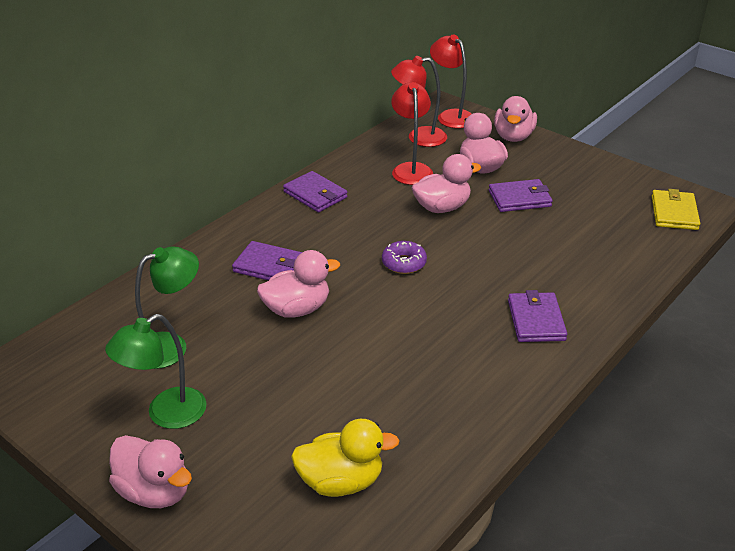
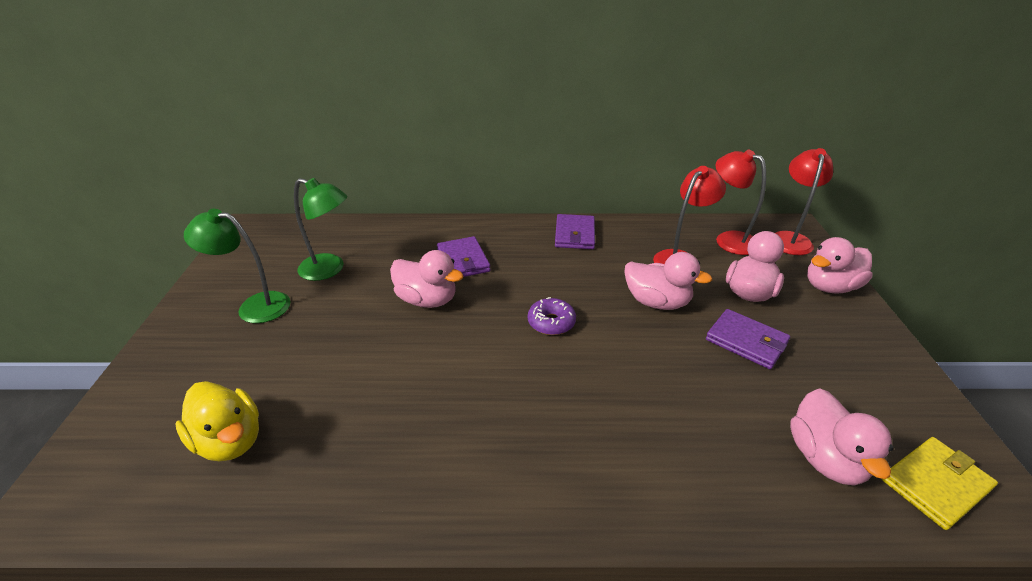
camera: 50 degrees right, 0 degrees up
pink duck [109,435,192,508] -> pink duck moved to [790,388,893,486]
purple wallet [508,290,567,342] -> none

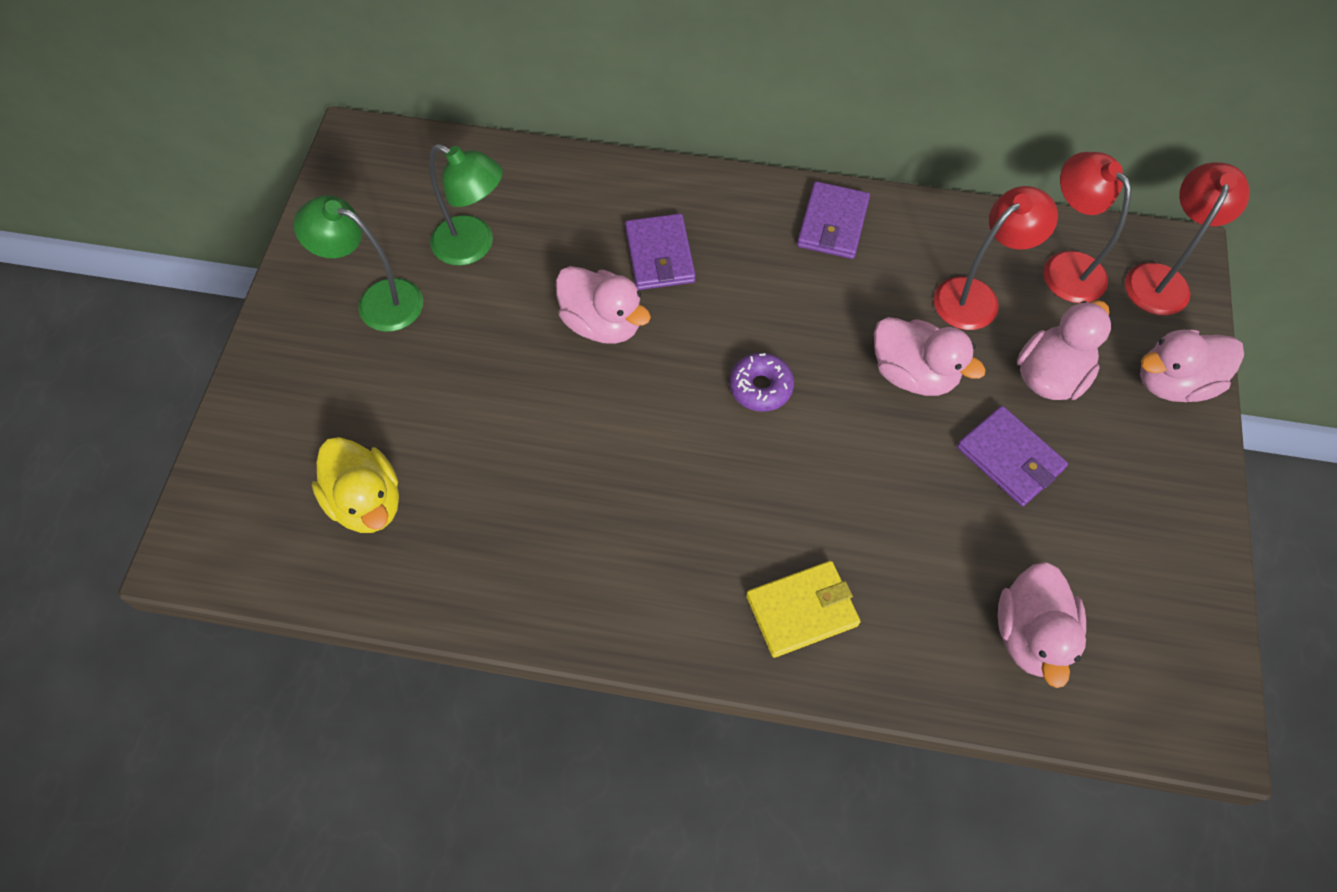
camera: 10 degrees right, 25 degrees up
yellow wallet [882,437,998,530] -> yellow wallet moved to [746,561,861,658]

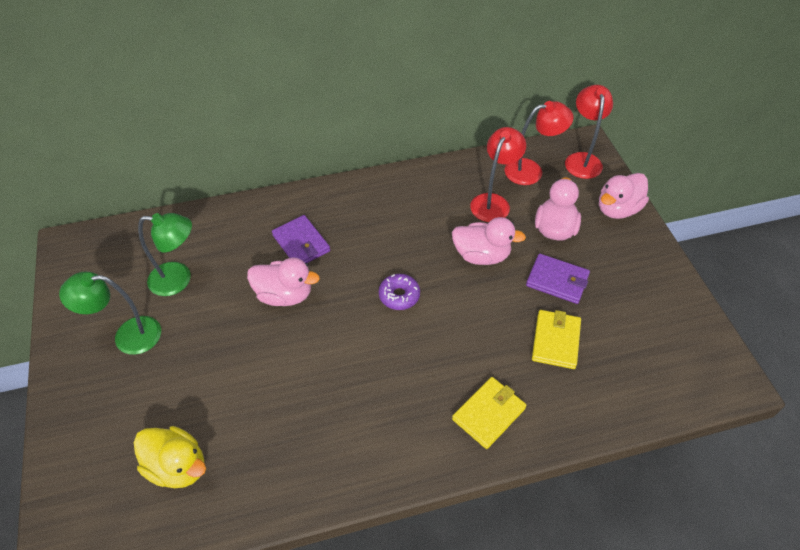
camera: 25 degrees left, 10 degrees down
purple wallet [797,181,870,259] -> none
pink duck [998,562,1086,688] -> none
red lamp [1043,152,1131,303] -> red lamp turned 135 degrees clockwise [504,101,574,185]
none -> yellow wallet [532,310,581,369]

